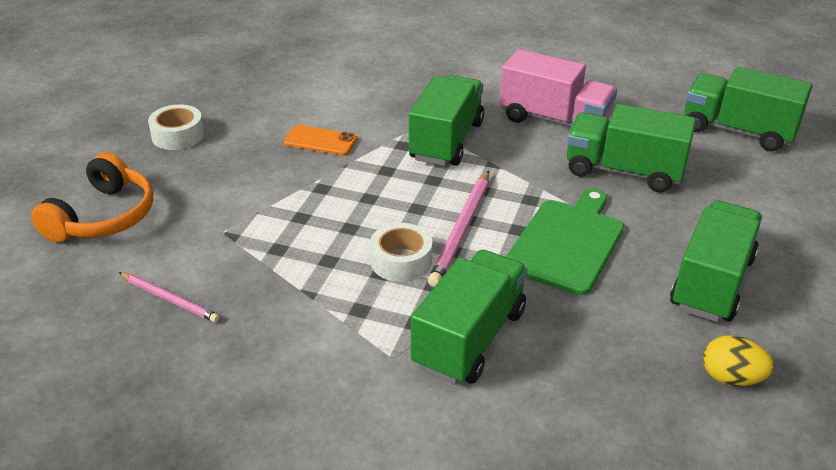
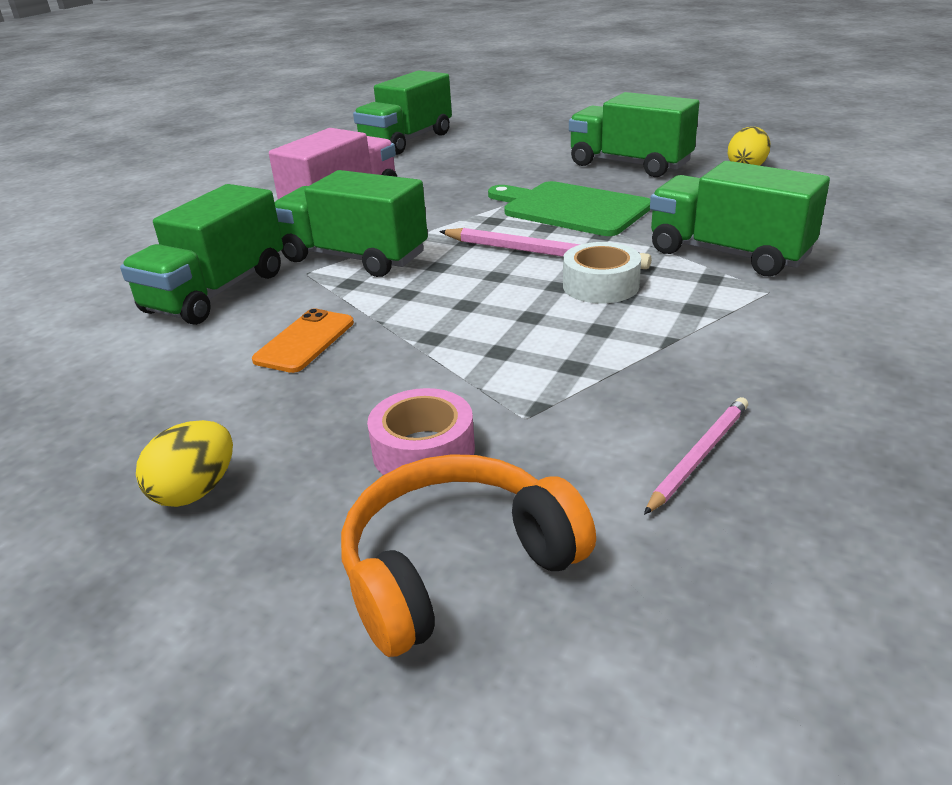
camera: 80 degrees left, 5 degrees down
orange headphones [31,152,153,242] -> orange headphones turned 60 degrees counterclockwise [341,454,596,657]
white tape [148,104,204,150] -> yellow egg [136,420,233,507]
green truck [567,104,696,192] -> green truck moved to [120,184,283,325]
none -> pink tape [367,388,475,475]

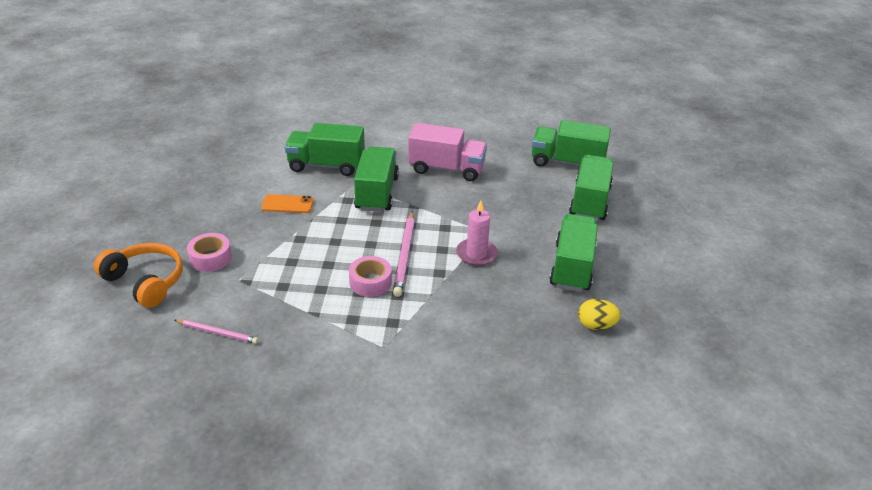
camera: 65 degrees right, 5 degrees up
yellow egg [136,420,233,507] -> none
green cutting board [488,181,651,236] -> pink candle [456,200,498,266]
white tape [563,242,641,303] -> pink tape [349,256,392,297]
green truck [650,161,830,276] -> green truck moved to [569,155,614,221]

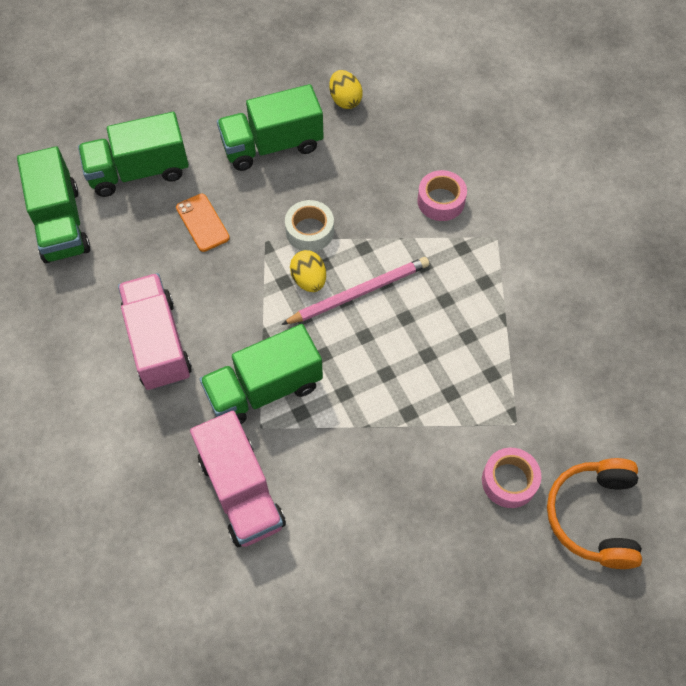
camera: 120 degrees left, 25 degrees up
pink pencil [175,319,258,344] -> none
orange phone [261,194,314,213] -> orange phone moved to [176,194,230,252]
green truck [285,123,365,176] -> pink truck [190,411,286,547]
pink tape [349,256,392,297] -> pink tape moved to [417,170,467,221]
pink candle [456,200,498,266] -> white tape [285,200,334,252]
none -> yellow egg [290,250,326,292]

